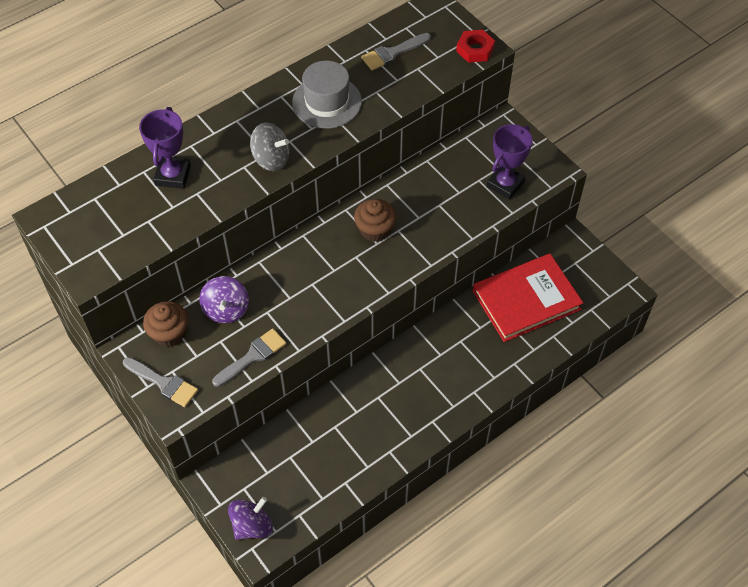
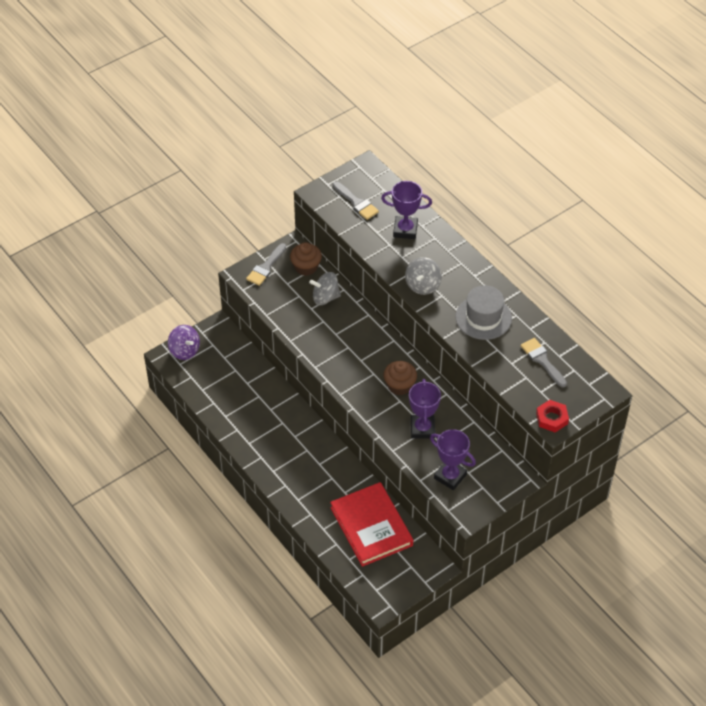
camera: 90 degrees right, 5 degrees down
purple spinning top [199,276,249,323] -> grey spinning top [309,272,341,305]
grey brush [212,328,286,387] -> grey brush moved to [333,181,379,220]
none -> purple trophy [409,379,441,439]

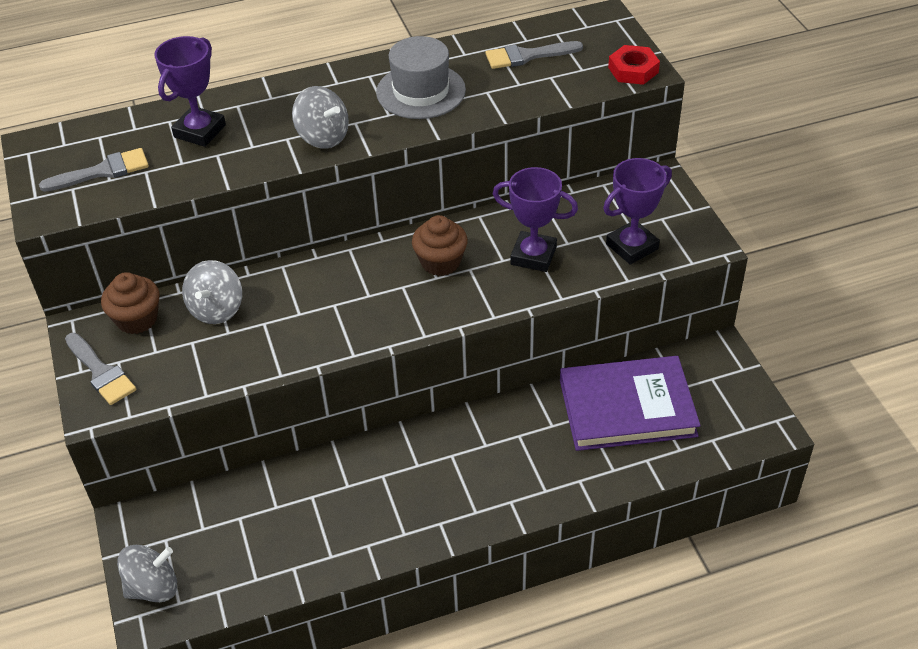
camera: 70 degrees left, 5 degrees down
purple spinning top [168,325,200,360] -> grey spinning top [117,545,177,602]
red book [330,482,413,567] -> purple book [560,356,701,451]

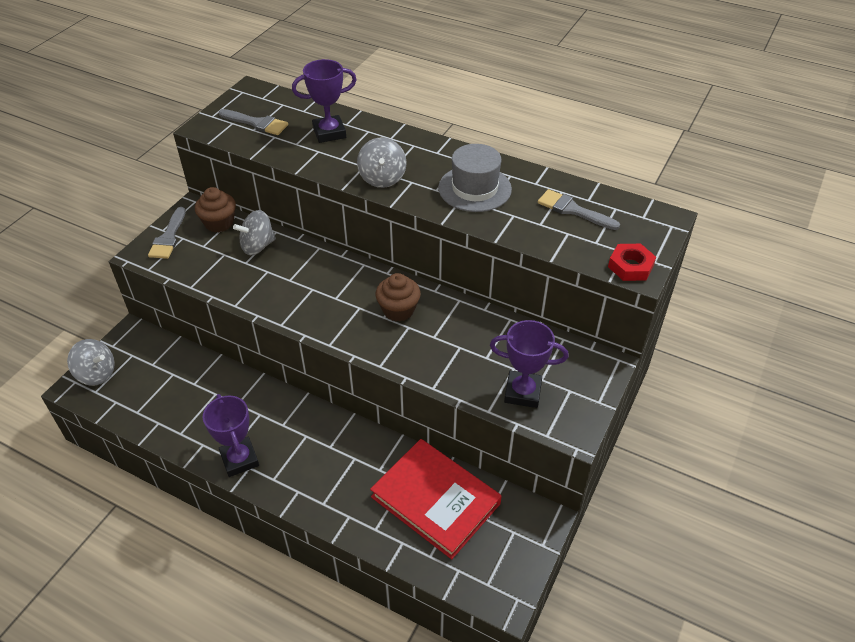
camera: 45 degrees right, 0 degrees up
purple trophy [493,167,578,272] -> purple trophy moved to [203,394,259,477]
purple book [560,356,701,451] -> red book [370,439,502,559]

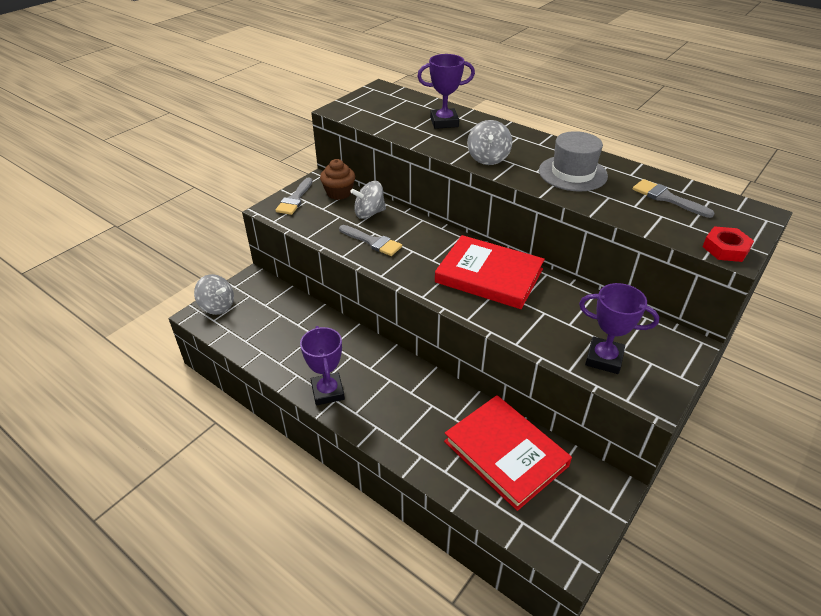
camera: 10 degrees right, 5 degrees down
grey brush [219,109,288,135] -> grey brush moved to [339,225,402,256]
brown cupcake [376,273,421,321] -> red book [435,235,545,309]

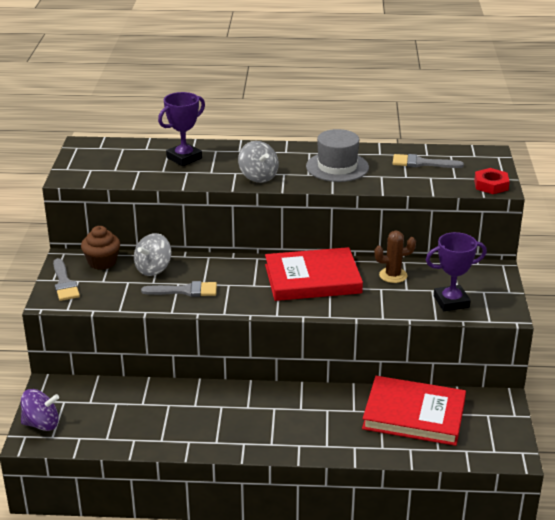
camera: 35 degrees left, 10 degrees down
grey spinning top [194,274,234,315] -> purple spinning top [21,389,59,431]
purple trophy [300,326,345,406] -> none
none -> brown cactus [374,231,416,283]

